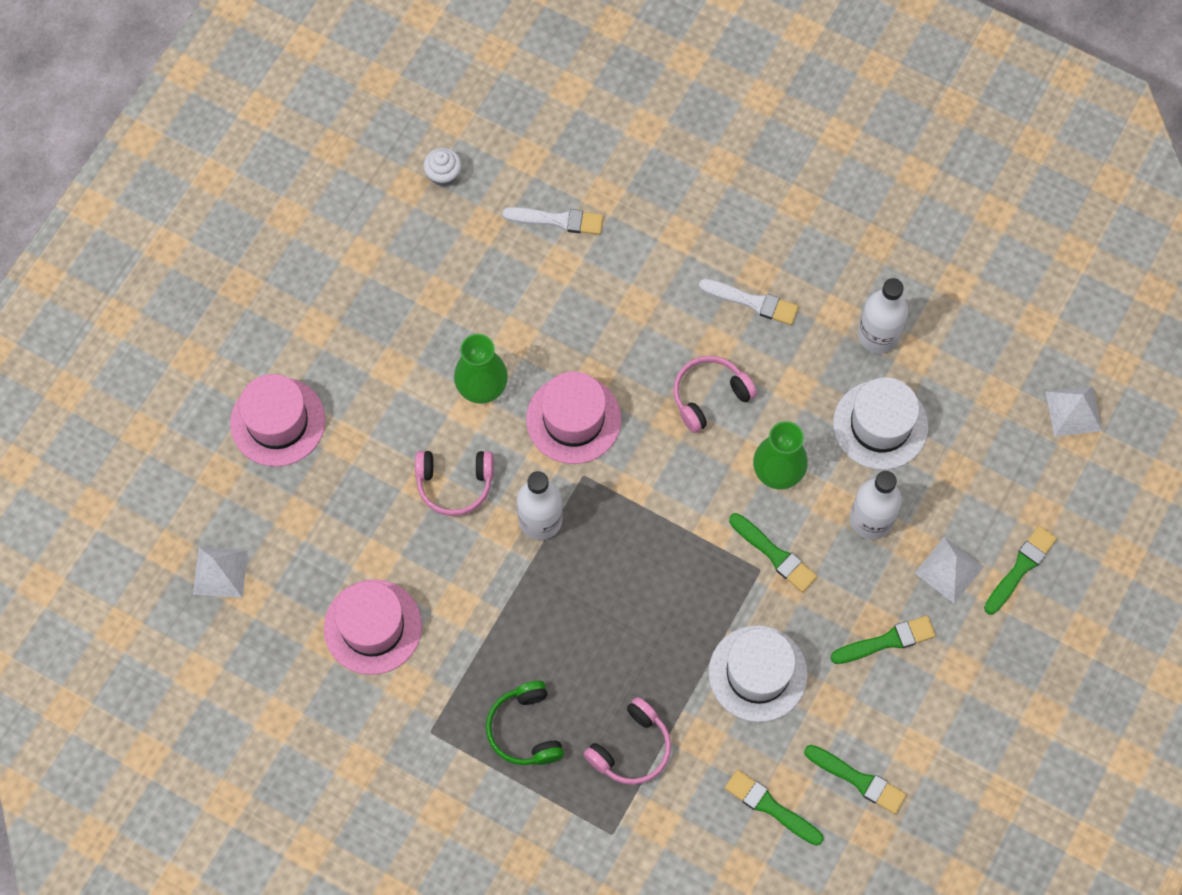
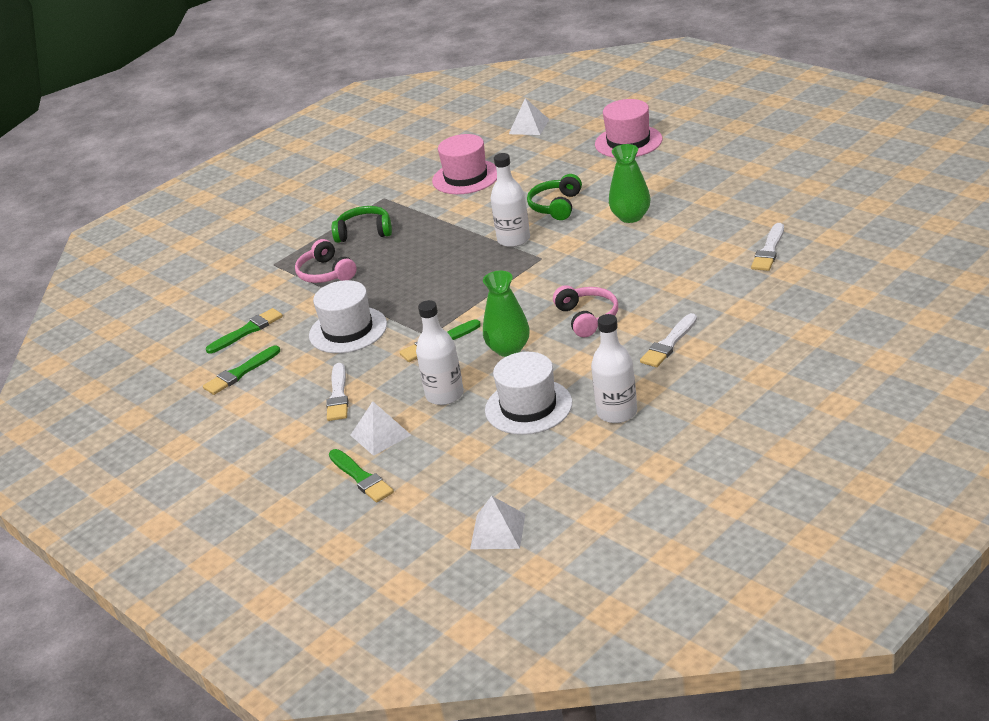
camera: 110 degrees right, 35 degrees down
pink headphones [415,451,494,516] -> green headphones [527,174,582,220]
white cupcake [423,147,462,187] -> none
pink hat [526,372,621,464] -> none
green brush [830,615,936,664] -> white brush [326,363,348,421]

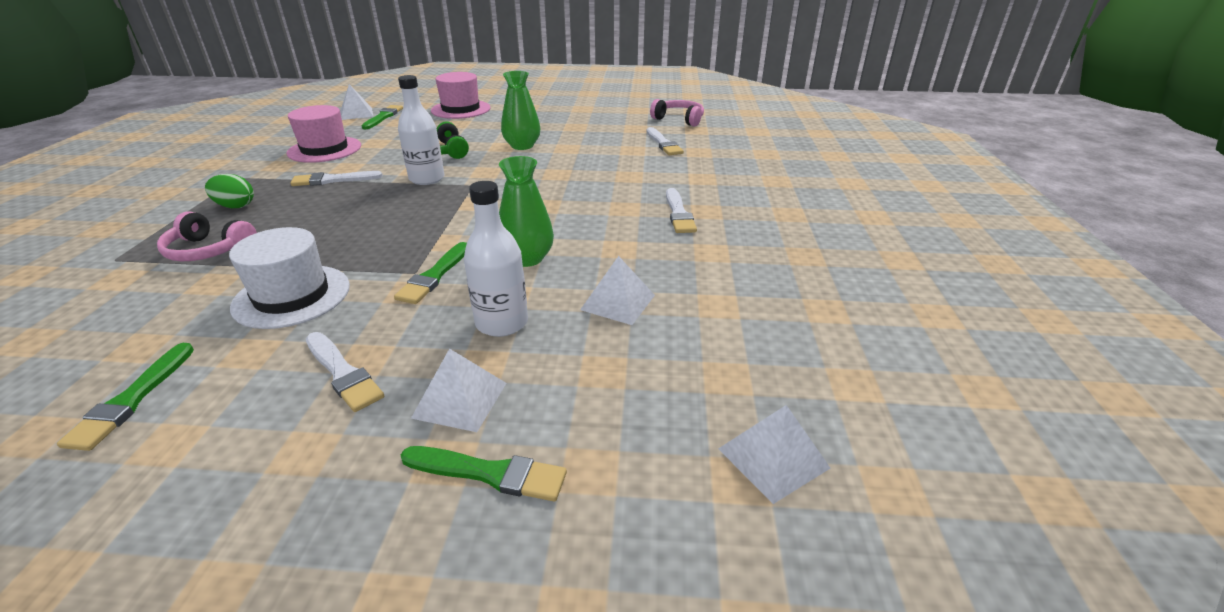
camera: 45 degrees left, 0 degrees up
green brush [206,308,283,354] -> green brush moved to [362,105,403,129]
green headphones [332,206,392,243] -> green egg [205,174,254,208]
white hat [485,352,572,435] -> white pyramid [580,256,655,325]
pink headphones [553,285,618,337] -> pink headphones moved to [650,99,704,127]
white bottle [591,314,637,423] -> none
none -> white brush [290,171,383,186]

